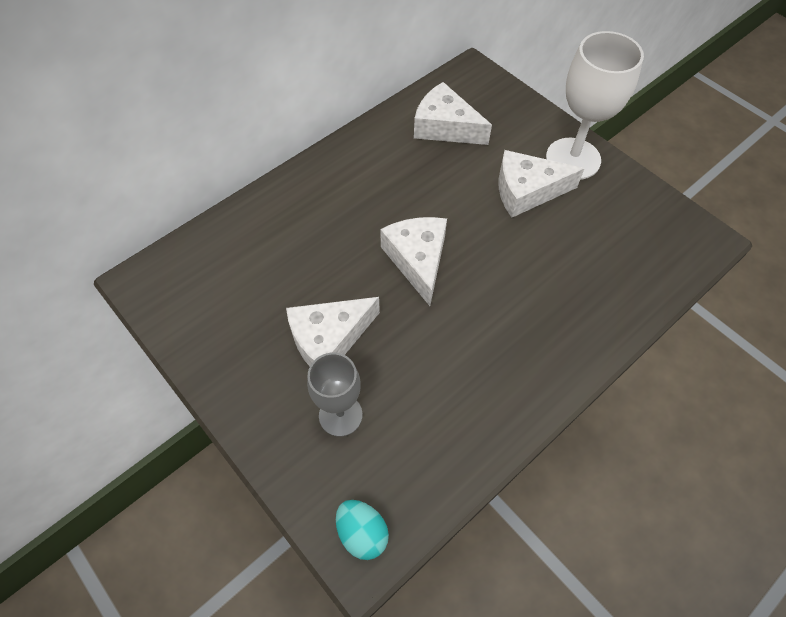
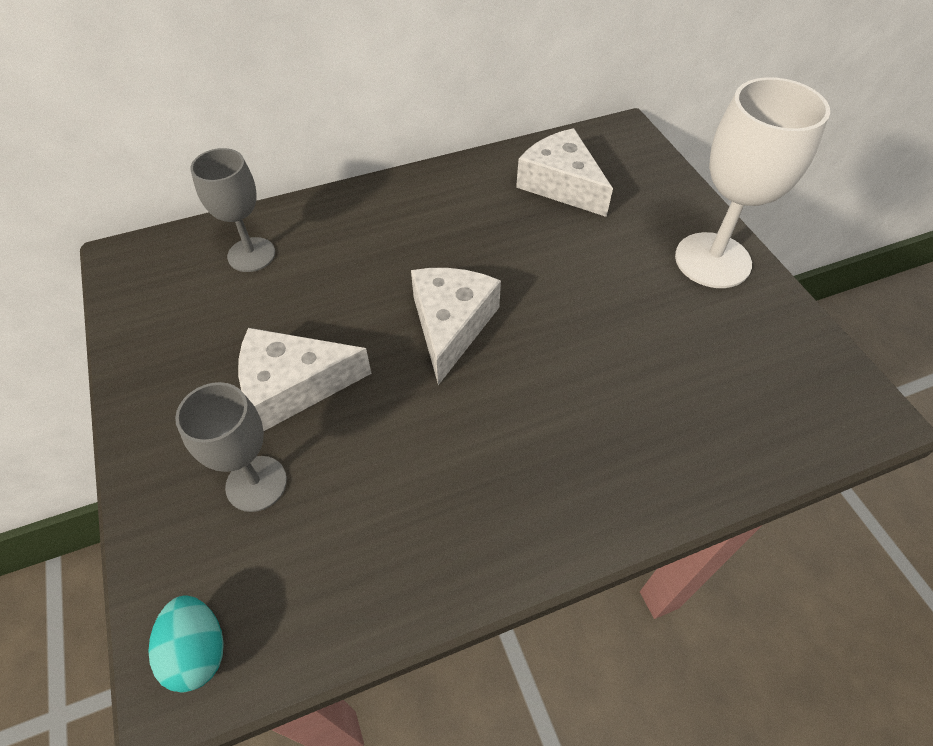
camera: 20 degrees right, 5 degrees down
white cheese [498,150,585,217] -> none
none -> grey goblet [190,148,275,272]

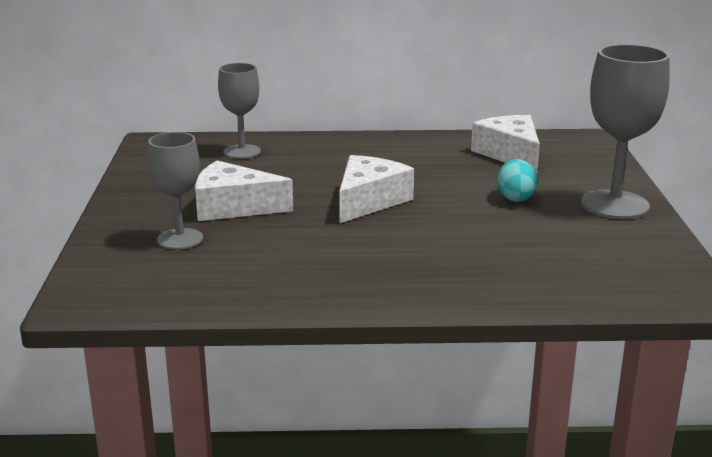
camera: 20 degrees right, 30 degrees down
turquoise egg [148,595,224,693] -> turquoise egg moved to [497,159,538,202]
white goblet [675,77,830,288] -> grey goblet [581,44,670,219]

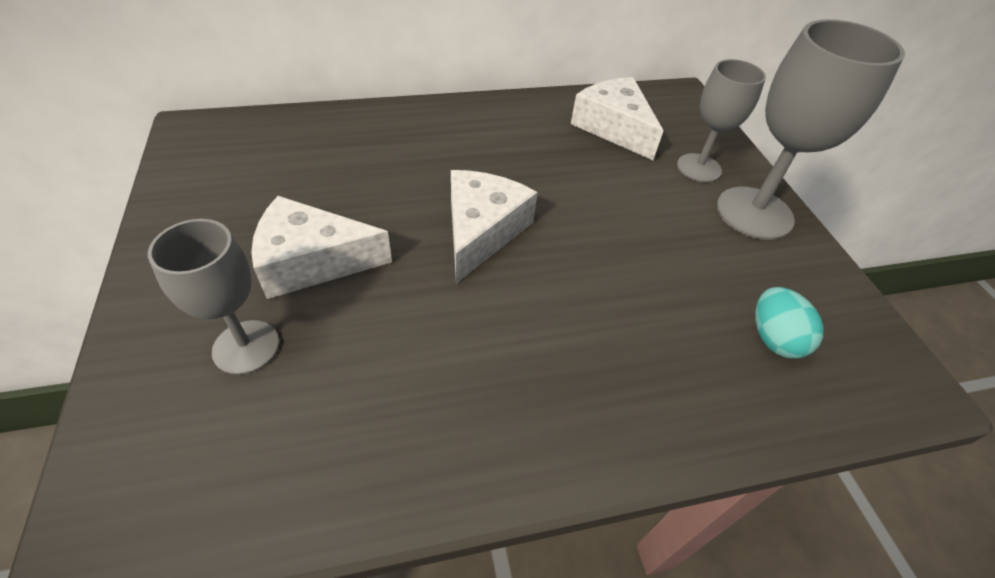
camera: 15 degrees left, 25 degrees up
grey goblet [218,63,261,159] -> grey goblet moved to [677,59,766,182]
turquoise egg [497,159,538,202] -> turquoise egg moved to [755,287,824,358]

